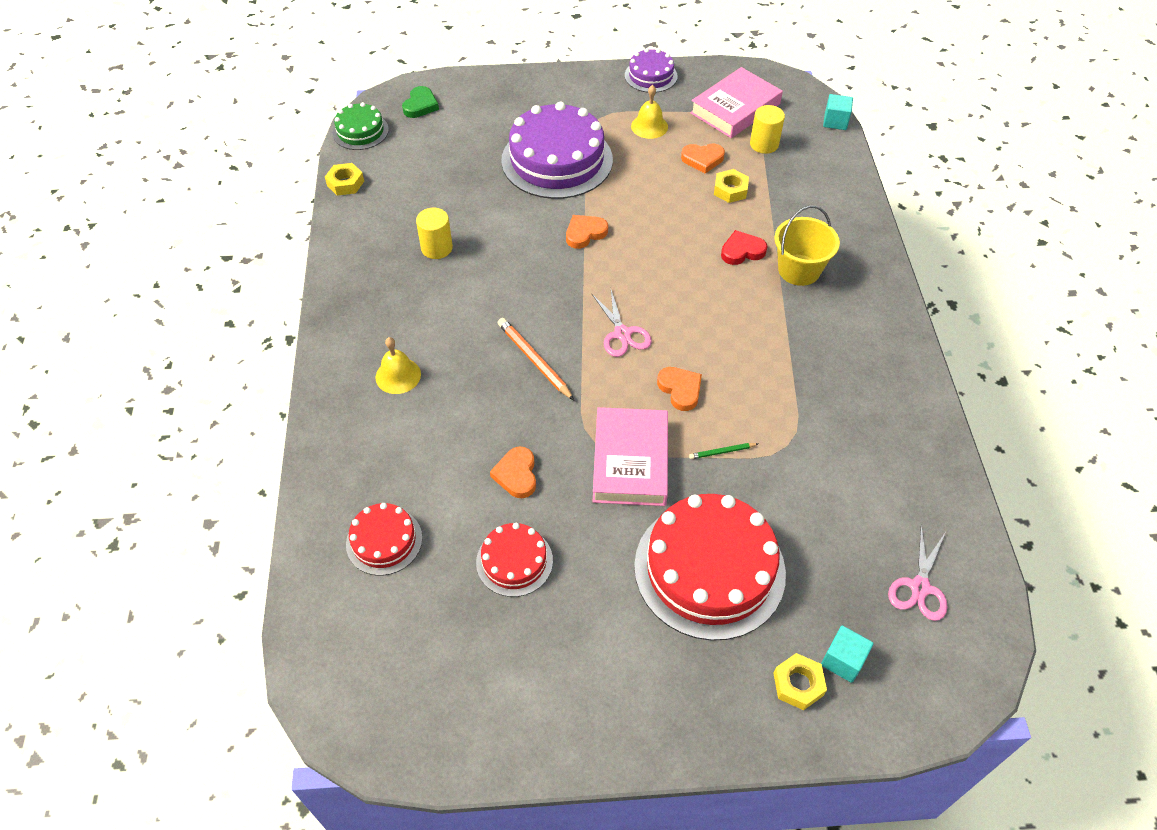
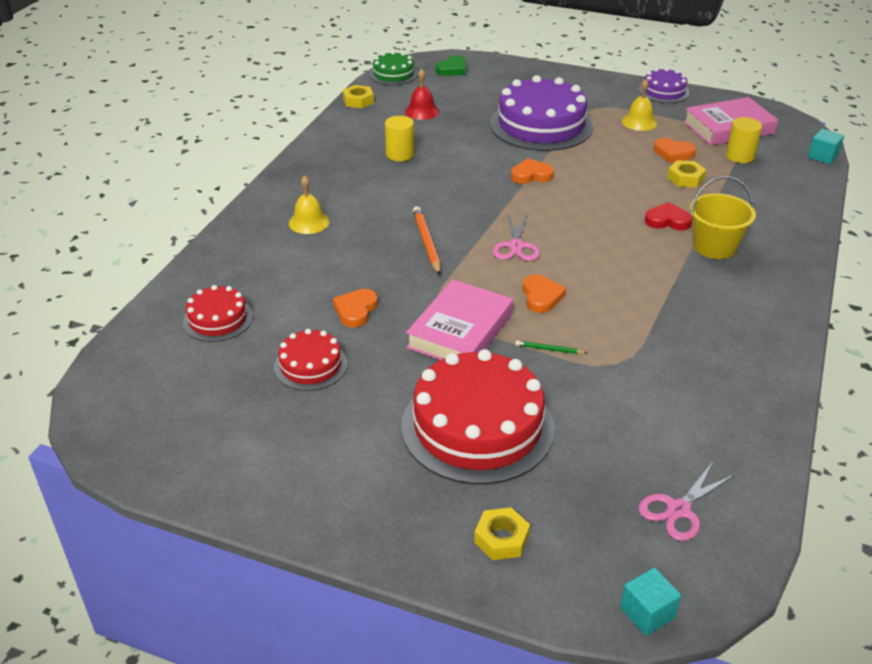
camera: 25 degrees right, 15 degrees down
turquoise cube [821,625,874,683] -> turquoise cube moved to [620,568,681,636]
none -> red bell [405,69,439,120]

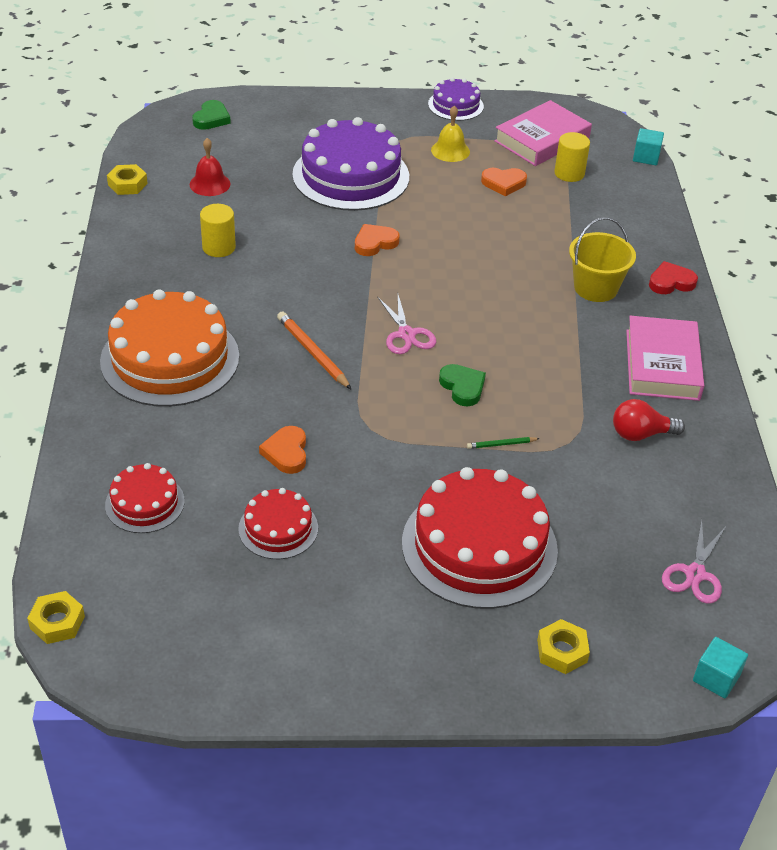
camera: 25 degrees left, 5 degrees up
yellow bell [289,175,330,234] -> orange cake [100,289,239,407]
green cake [370,51,418,85] -> none
pink book [406,279,513,360] -> pink book moved to [626,316,704,401]
orange heart [523,274,566,313] -> green heart [439,364,486,406]
red heart [645,202,692,230] -> red heart moved to [649,261,698,294]
yellow nut [667,160,706,187] -> yellow nut moved to [27,591,85,644]
none -> red light bulb [613,399,685,441]

